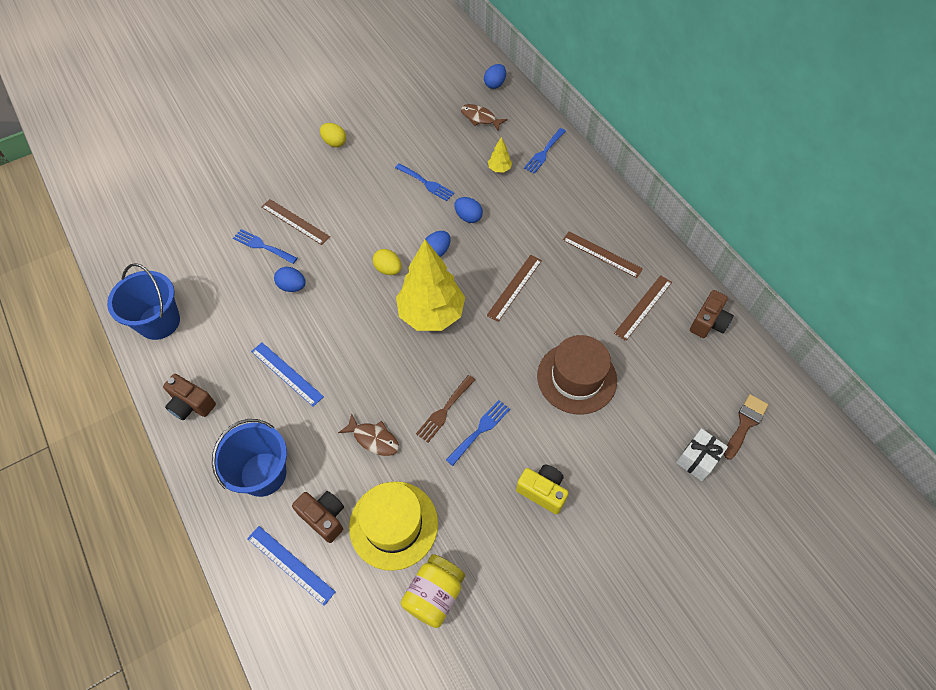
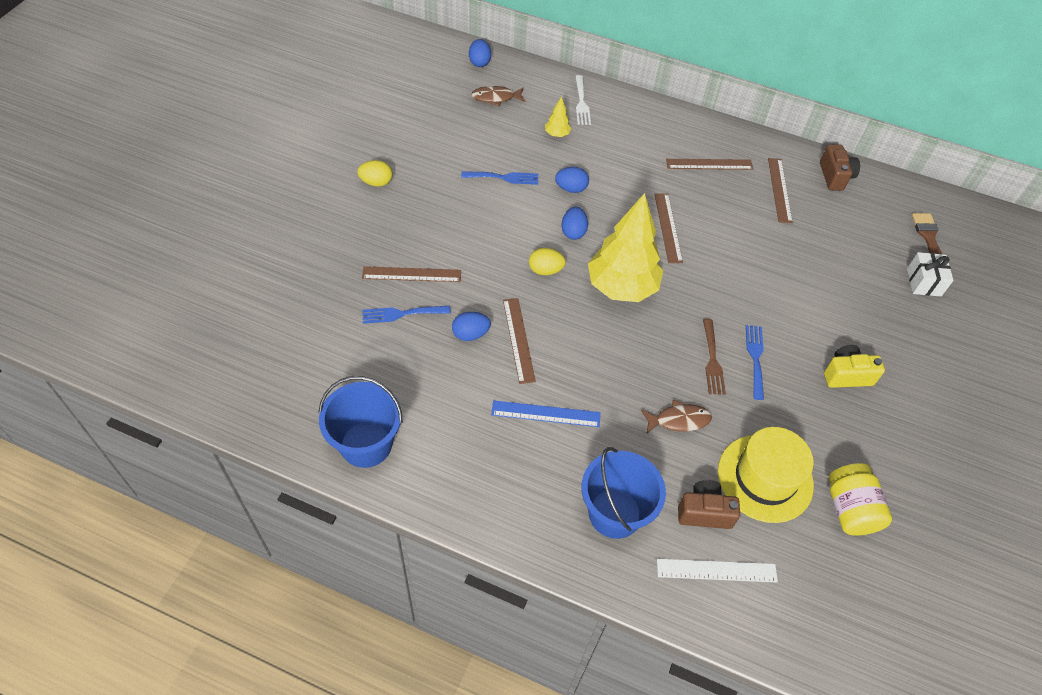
camera: 40 degrees left, 5 degrees down
brown camera [163,374,216,420] -> none
blue ruler [247,526,336,606] -> white ruler [657,559,778,582]
blue fork [524,128,566,174] -> white fork [575,75,591,125]
brown hat [537,335,617,414] -> none
none -> brown ruler [503,298,536,384]

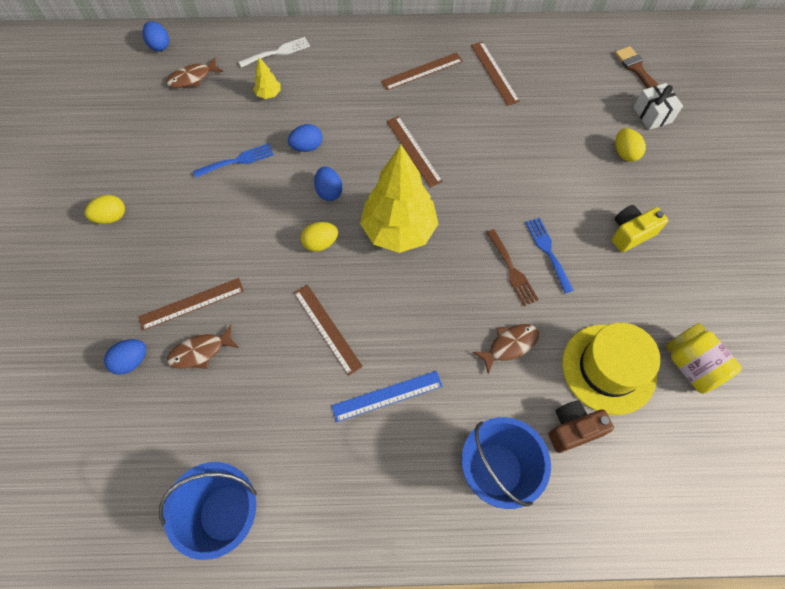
camera: 20 degrees left, 10 degrees up
blue fork [362,306,451,324] -> brown fish [167,325,239,369]
blue egg [452,312,491,341] -> blue egg moved to [104,339,146,375]
white fork [575,75,591,125] -> white fork turned 90 degrees counterclockwise [239,37,310,68]
white ruler [657,559,778,582] -> none
brown camera [820,144,860,190] -> none
none -> yellow egg [615,128,646,162]

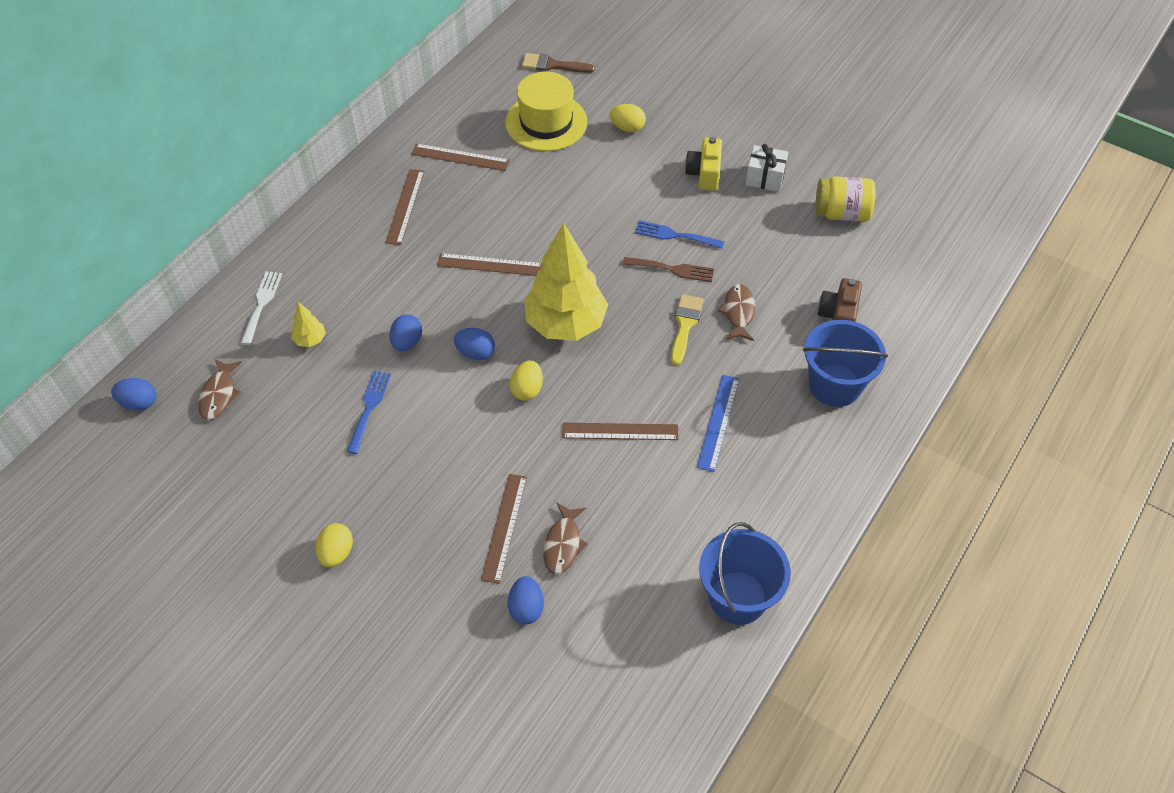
camera: 55 degrees left, 10 degrees down
yellow hat [562,323,660,415] -> yellow hat moved to [505,72,587,151]
white gift [633,83,683,130] -> white gift moved to [745,144,788,192]
none -> yellow brush [671,294,704,365]

